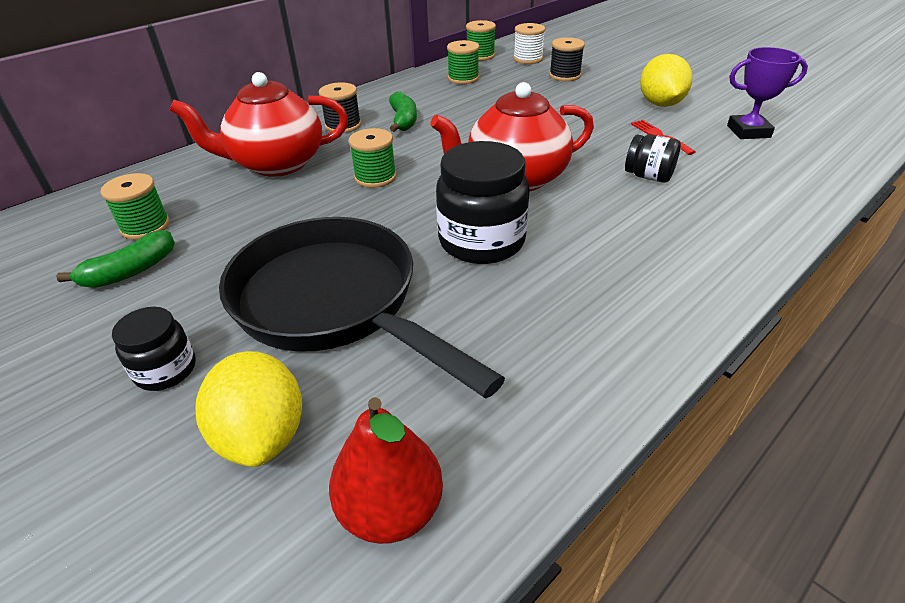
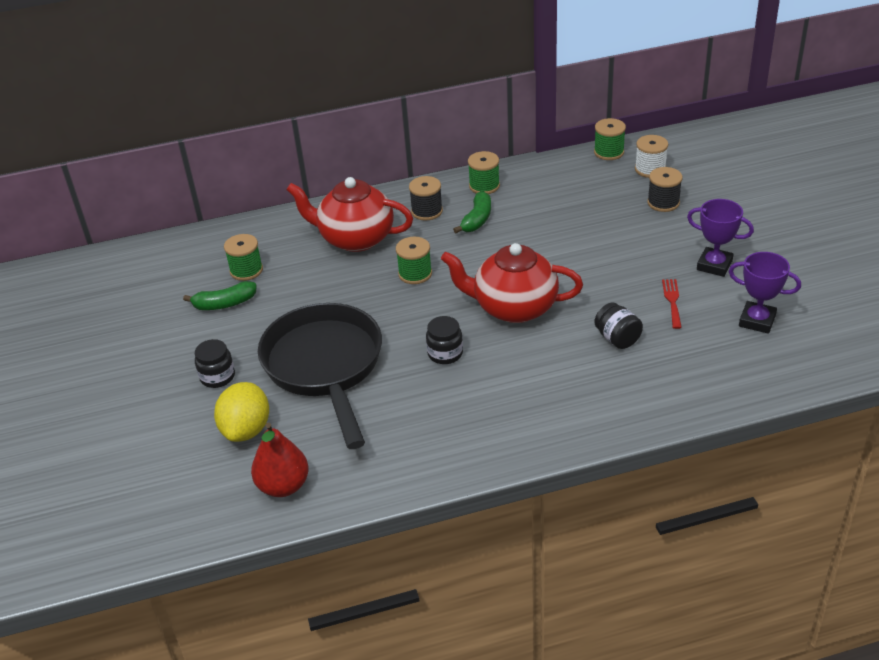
camera: 30 degrees right, 0 degrees up
black jar [436,141,530,264] -> black jar [426,316,463,364], size x0.55
green spool [447,40,479,84] -> green spool moved to [468,151,500,194]
yellow lemon [640,54,692,107] -> purple trophy [687,199,754,277]

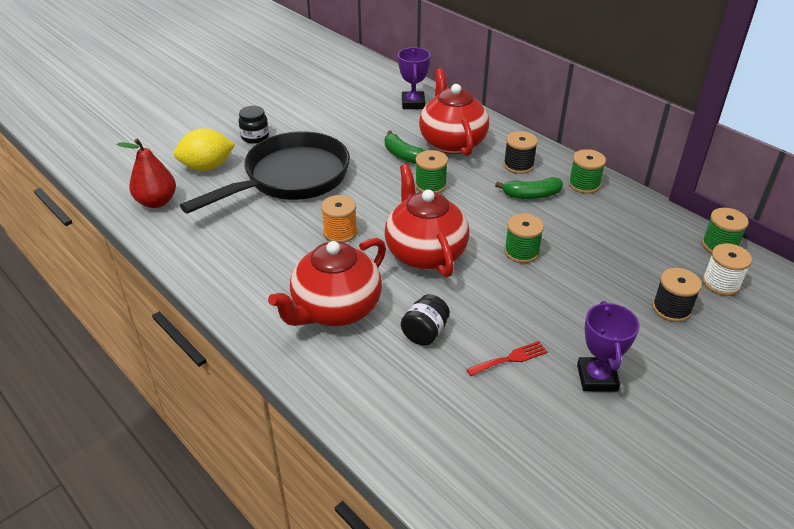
camera: 60 degrees right, 0 degrees up
green banana [183,281,256,310] -> green banana moved to [385,130,426,164]
green spool [224,234,263,281] -> green spool moved to [504,214,544,263]
black jar [426,316,463,364] -> orange spool [321,195,357,243]
purple trophy [729,252,801,334] -> purple trophy moved to [398,47,431,109]
none -> red teapot [268,238,386,326]

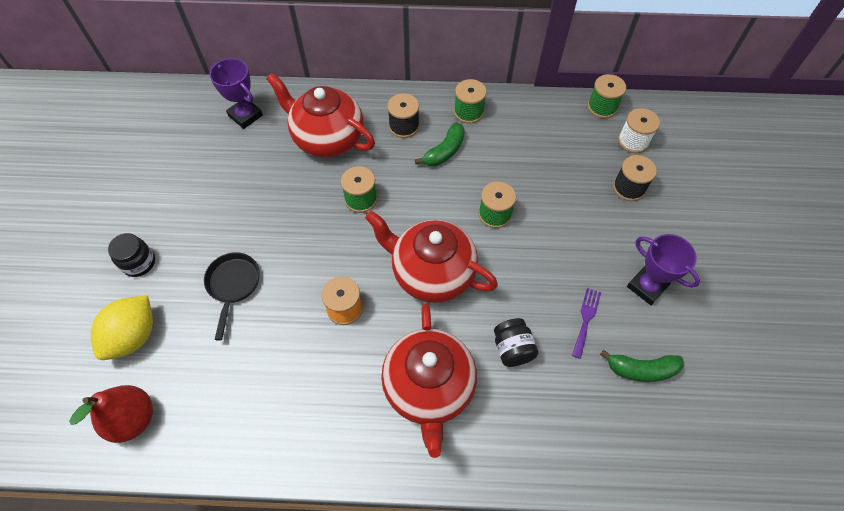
camera: 45 degrees left, 20 degrees up
black pan [180,131,350,214] -> black pan [204,252,260,341], size x0.46
green banana [385,130,426,164] -> green banana moved to [600,350,684,382]
red fork [466,341,547,376] -> purple fork [572,288,601,359]

